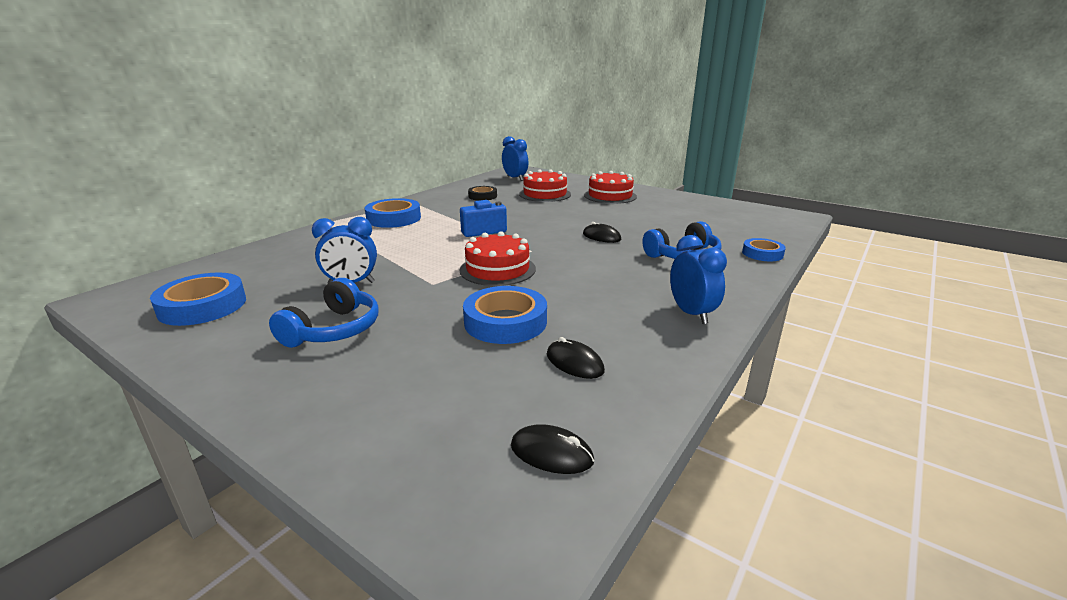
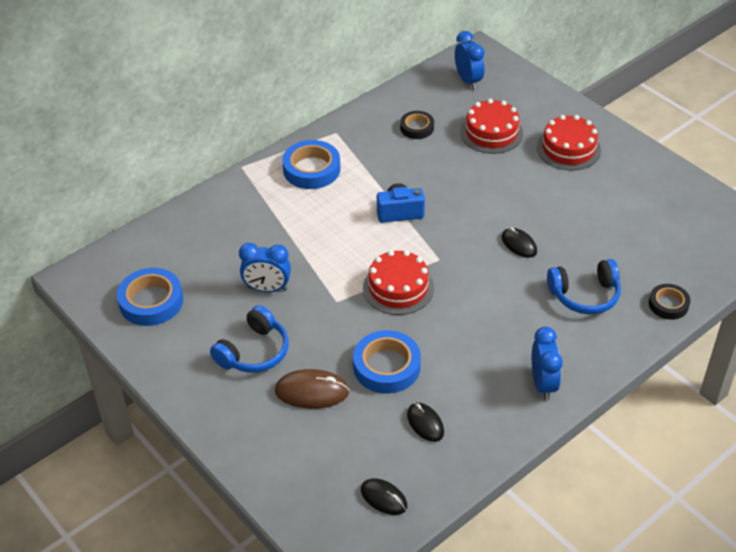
camera: 15 degrees right, 20 degrees up
blue tape [742,238,786,261] -> black tape [649,284,690,320]
none -> brown mouse [275,369,349,409]

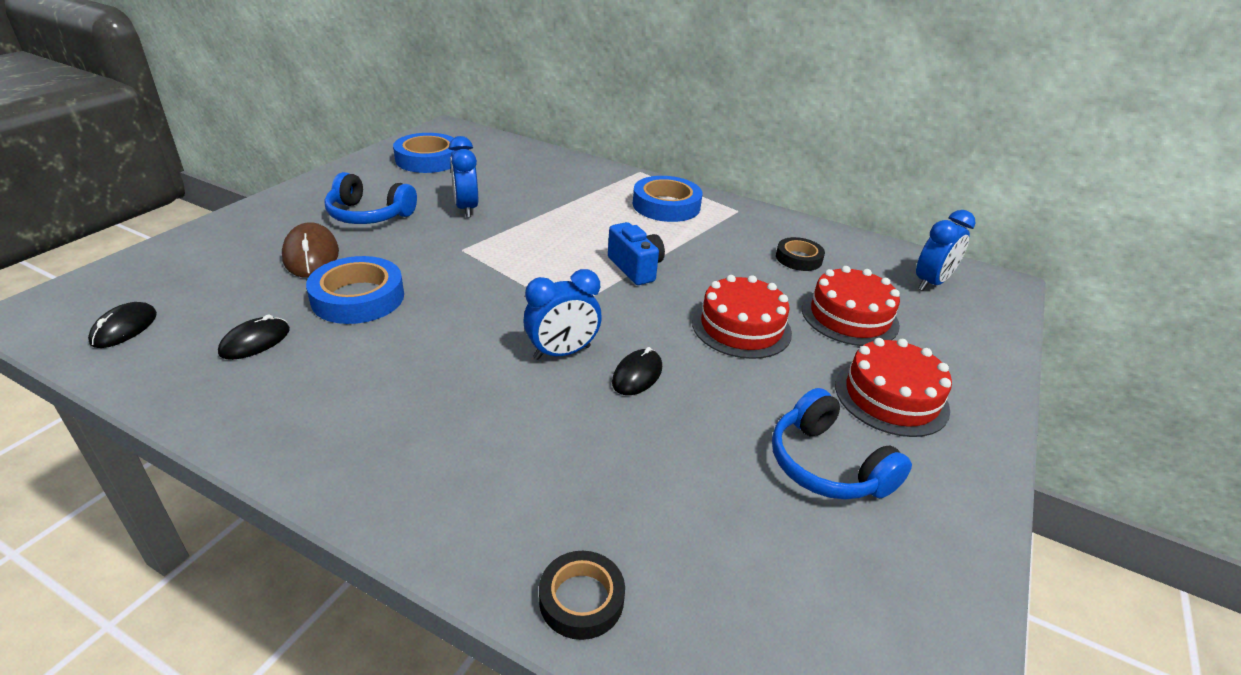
camera: 65 degrees right, 10 degrees down
red cake [363,250,434,315] -> red cake moved to [692,275,792,359]
blue clock [532,327,563,400] -> blue clock moved to [523,269,602,360]
blue headphones [547,259,621,314] -> blue headphones moved to [772,388,912,500]

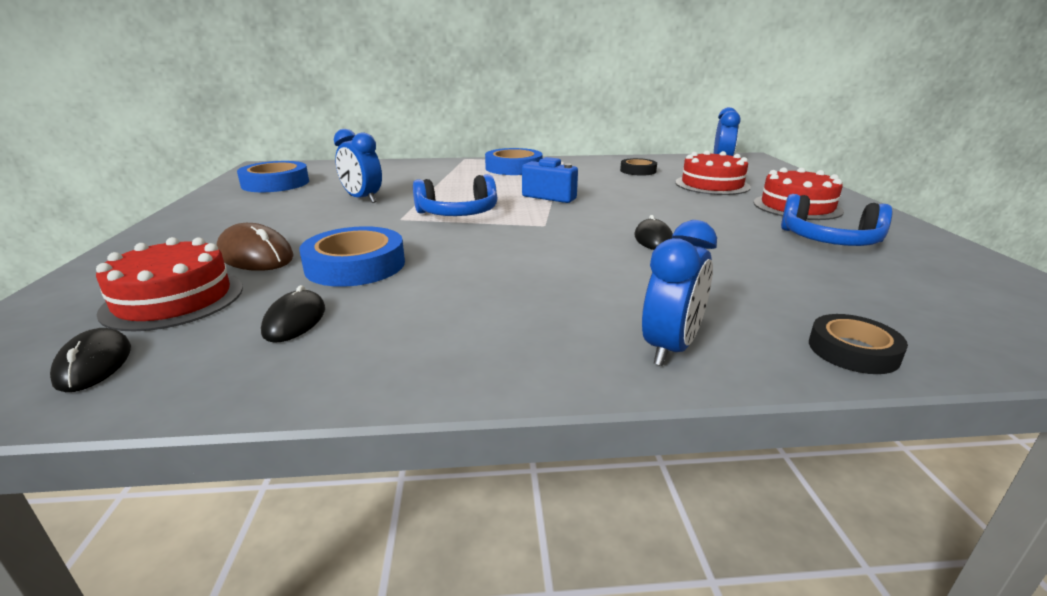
camera: 30 degrees left, 10 degrees down
blue headphones [324,172,417,224] -> blue headphones moved to [413,174,498,216]
blue clock [523,269,602,360] -> blue clock moved to [642,220,717,366]
red cake [692,275,792,359] -> red cake moved to [96,237,243,332]

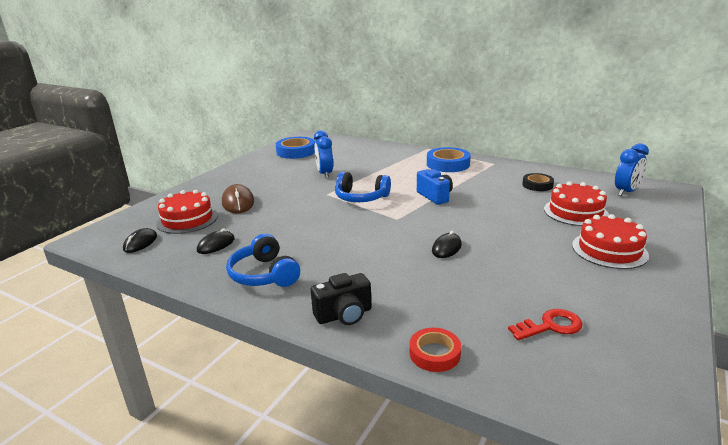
camera: 35 degrees right, 0 degrees up
blue tape [299,226,405,287] -> none
blue clock [642,220,717,366] -> black camera [311,273,371,325]
blue headphones [781,194,892,246] -> blue headphones moved to [226,234,300,287]
black tape [809,314,908,374] -> red tape [410,328,461,372]
none -> red key [508,309,583,340]

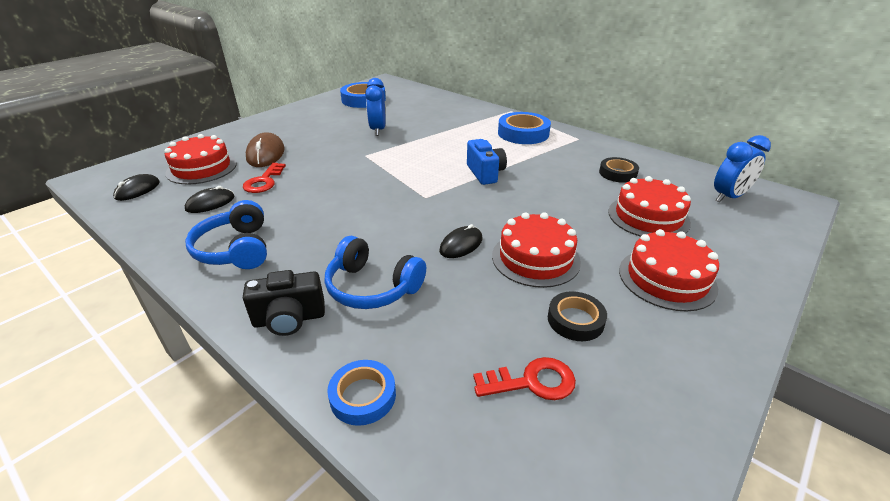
camera: 10 degrees right, 10 degrees up
blue headphones [335,172,391,202] -> blue headphones moved to [325,236,426,309]
red tape [410,328,461,372] -> blue tape [327,360,396,426]
none -> red key [243,163,286,193]
none -> red cake [492,212,581,288]
none -> black tape [548,291,607,341]

